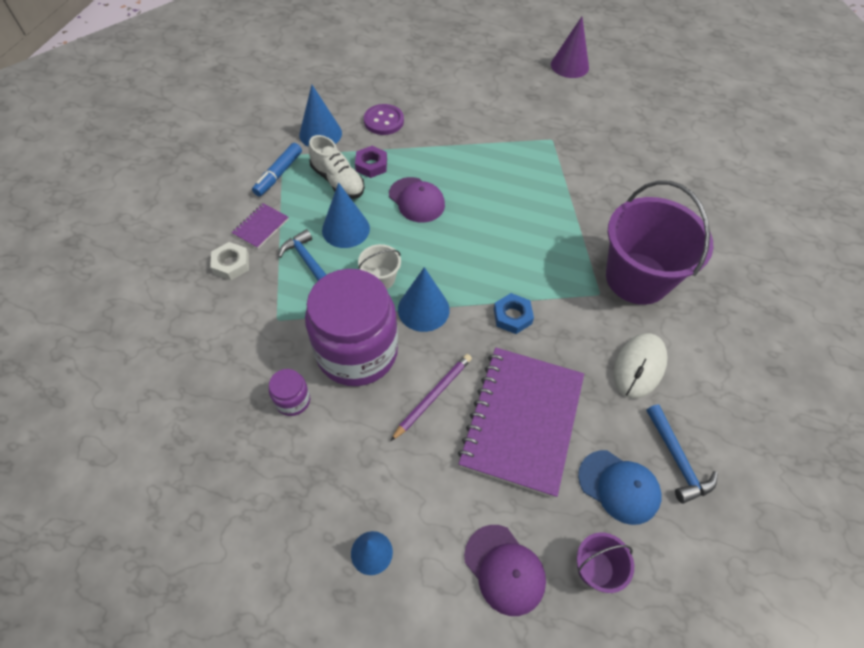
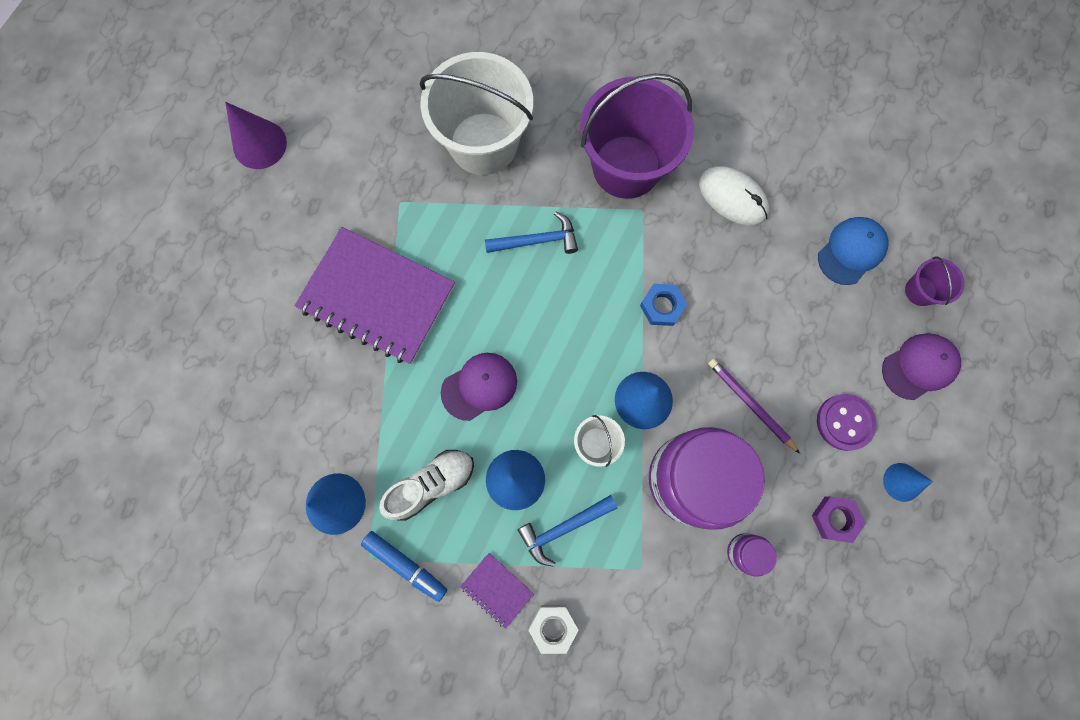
camera: 80 degrees left, 20 degrees up
purple nut [355,146,387,178] -> purple nut moved to [812,496,866,543]
purple button [364,104,404,135] -> purple button moved to [817,394,877,451]
purple notebook [458,347,584,498] -> purple notebook moved to [295,227,455,364]
blue hammer [646,404,718,504] -> blue hammer moved to [485,211,578,254]
none -> white bucket [420,52,533,175]

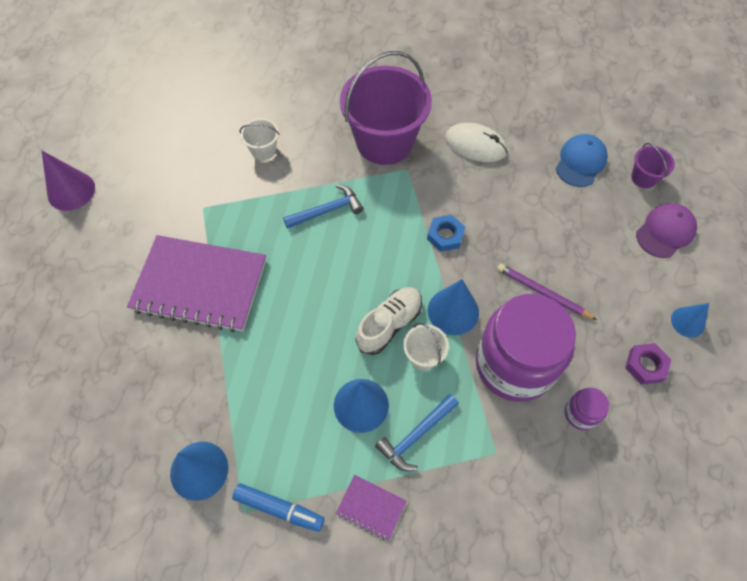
camera: 15 degrees left, 15 degrees down
white shoe [379,450,474,521] -> white shoe moved to [356,287,422,355]
white bucket [420,52,533,175] -> white bucket [240,118,279,160], size x0.43
purple cap [441,353,517,421] -> none
white nut [528,605,579,654] -> none
purple button [817,394,877,451] -> none

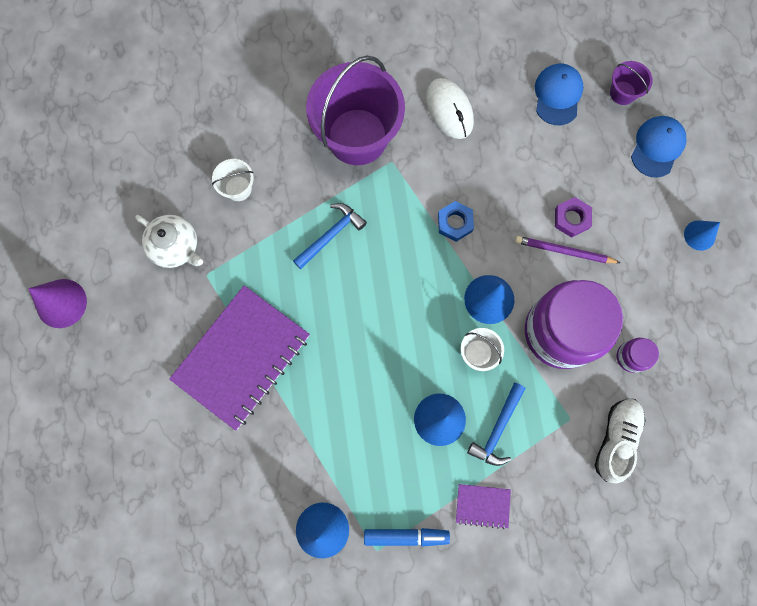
camera: 20 degrees left, 15 degrees up
purple notebook [127,235,266,332] -> purple notebook turned 45 degrees counterclockwise [169,285,310,431]
white shoe [356,287,422,355] -> white shoe moved to [595,399,646,484]
white mouse [445,123,507,162] -> white mouse turned 60 degrees clockwise [426,78,474,139]
purple nut [625,343,672,384] -> purple nut moved to [555,197,592,238]
purple cap [636,203,697,258] -> blue cap [631,116,686,177]
none -> white teapot [135,215,203,268]

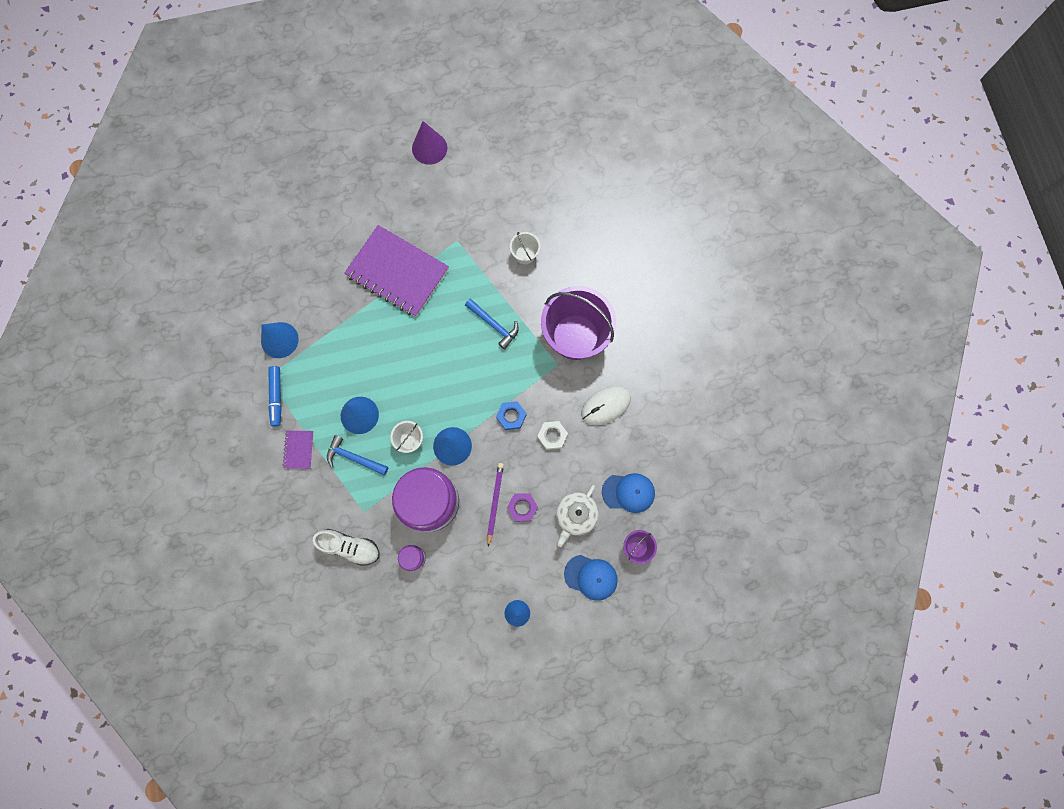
camera: 85 degrees right, 0 degrees up
white teapot [135,215,203,268] -> white teapot moved to [556,485,599,547]
none -> white nut [537,421,568,450]

